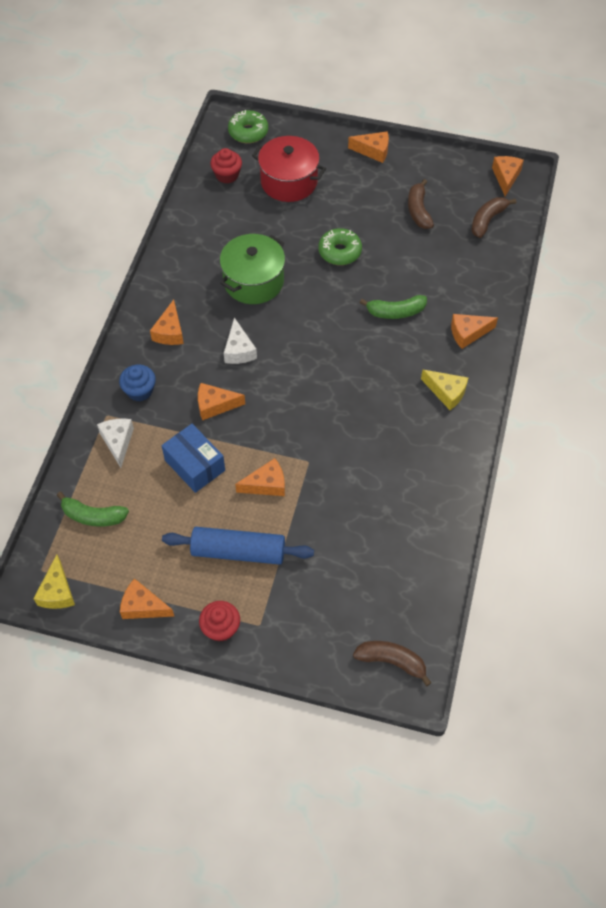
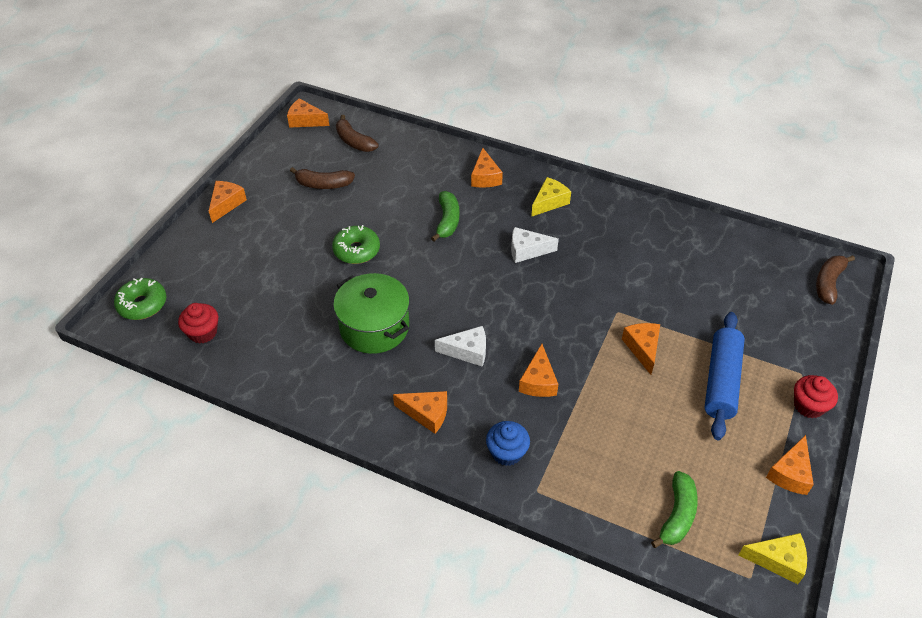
camera: 80 degrees left, 10 degrees down
white cheese [97,419,134,468] -> white cheese moved to [511,227,559,263]
blue box [161,424,225,493] -> none
red pot [252,136,326,202] -> none

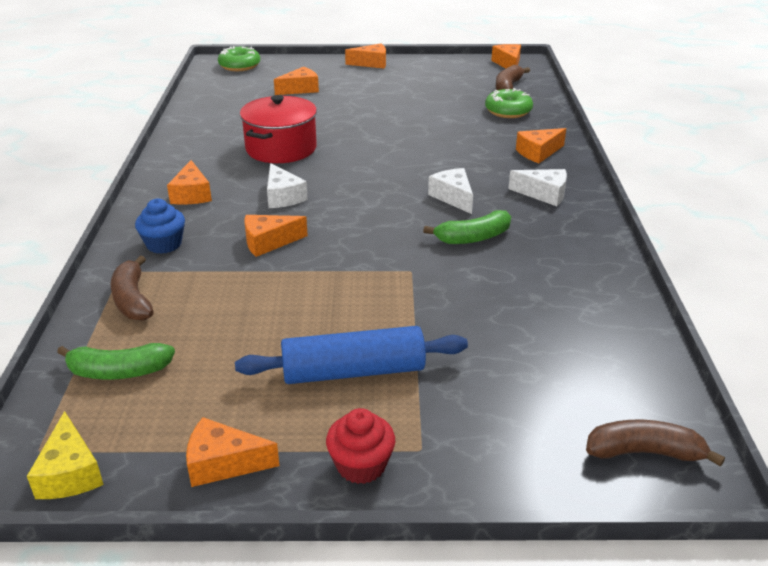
camera: 65 degrees right, 15 degrees down
red cupcake [178,303,218,344] -> none
brown banana [290,167,355,189] -> brown banana moved to [111,256,154,321]
green donut [332,225,380,264] -> green donut moved to [485,88,533,118]
green pot [333,273,410,354] -> red pot [240,95,317,163]
green banana [431,191,459,241] -> green banana moved to [423,210,511,244]
yellow cheese [531,177,571,217] -> white cheese [508,169,567,206]
orange cheese [622,323,660,375] -> orange cheese moved to [274,67,319,95]

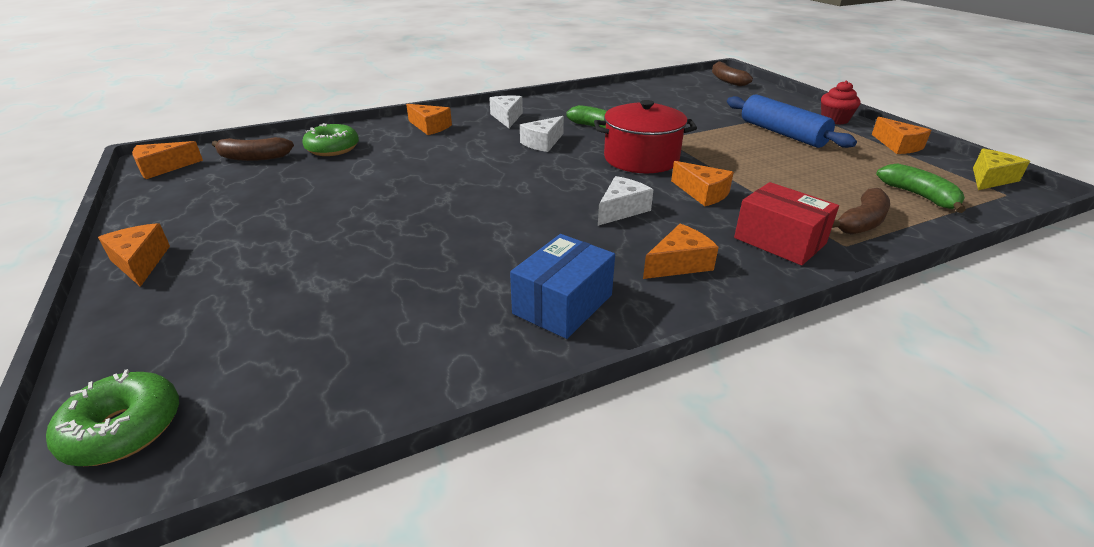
camera: 115 degrees left, 0 degrees up
blue cupcake [135,199,185,254] -> red box [734,182,839,266]
red pot [240,95,317,163] -> red pot moved to [594,100,697,173]
orange cheese [274,67,319,95] -> none
none -> blue box [510,234,615,339]

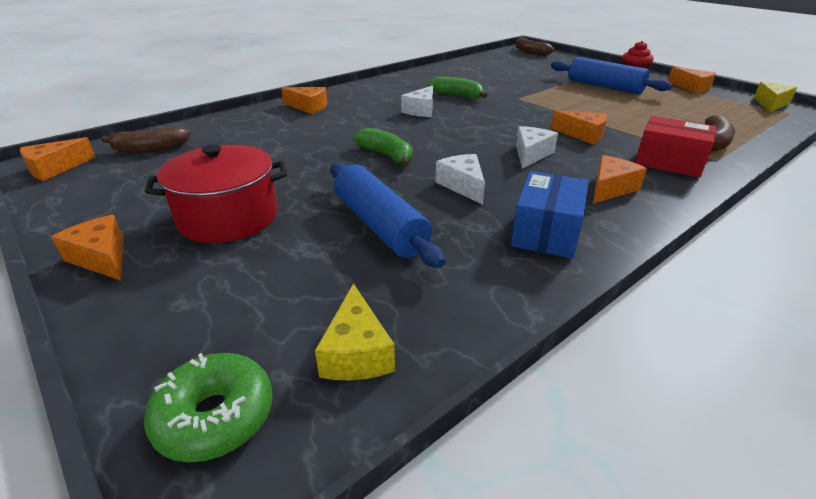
camera: 15 degrees left, 0 degrees up
green donut [302,123,359,156] -> none
white cheese [489,96,523,128] -> white cheese moved to [435,154,485,205]
red pot [594,100,697,173] -> red pot moved to [145,144,287,243]
green banana [876,163,966,213] -> green banana moved to [353,128,413,167]
none -> yellow cheese [315,283,395,380]
none -> blue rolling pin [331,163,445,268]

